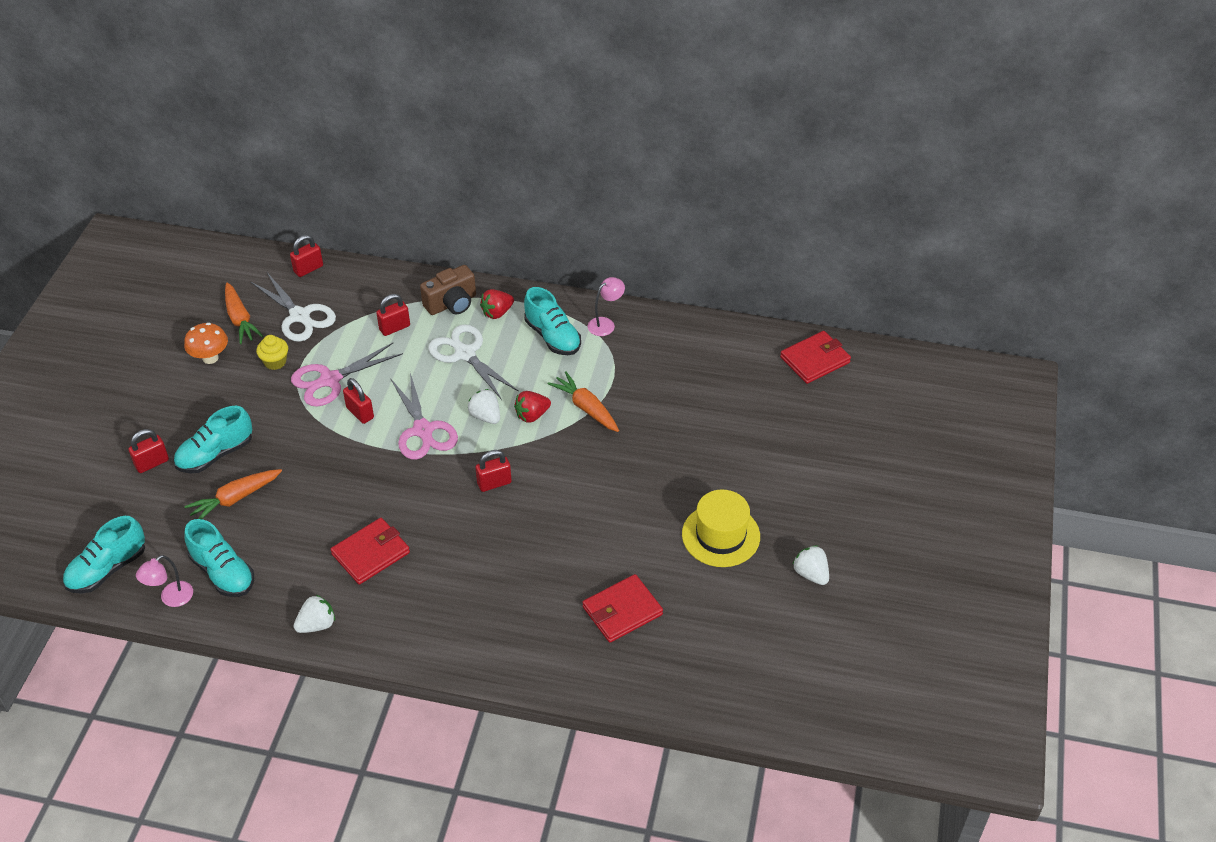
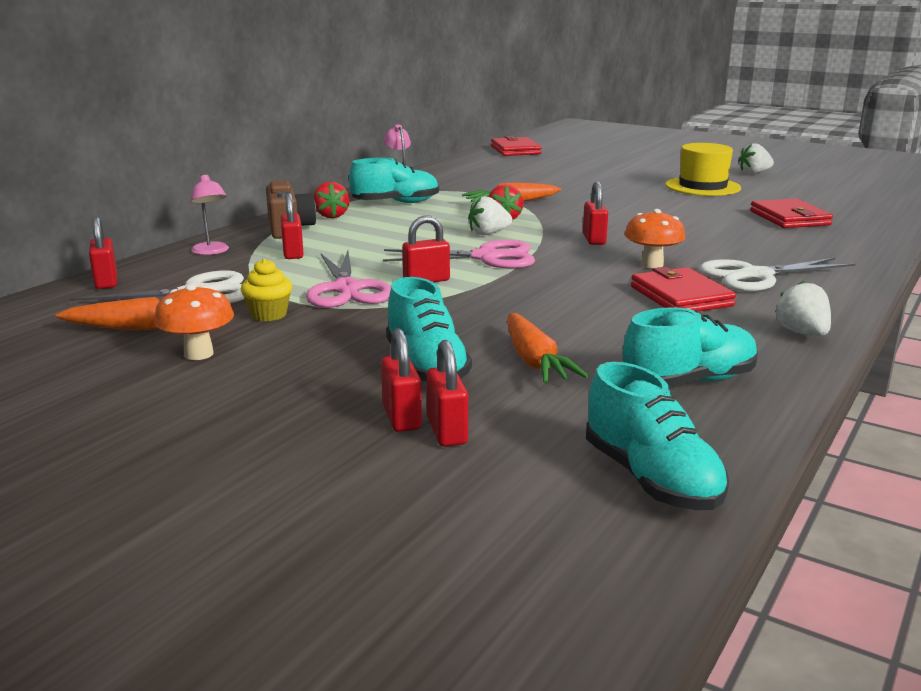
camera: 70 degrees left, 25 degrees down
pink lamp [136,555,193,607] -> pink lamp moved to [190,174,229,255]
white scissors [428,324,519,400] -> white scissors moved to [699,257,855,292]
none -> red padlock [426,340,468,447]
none -> orange mushroom [625,209,686,268]

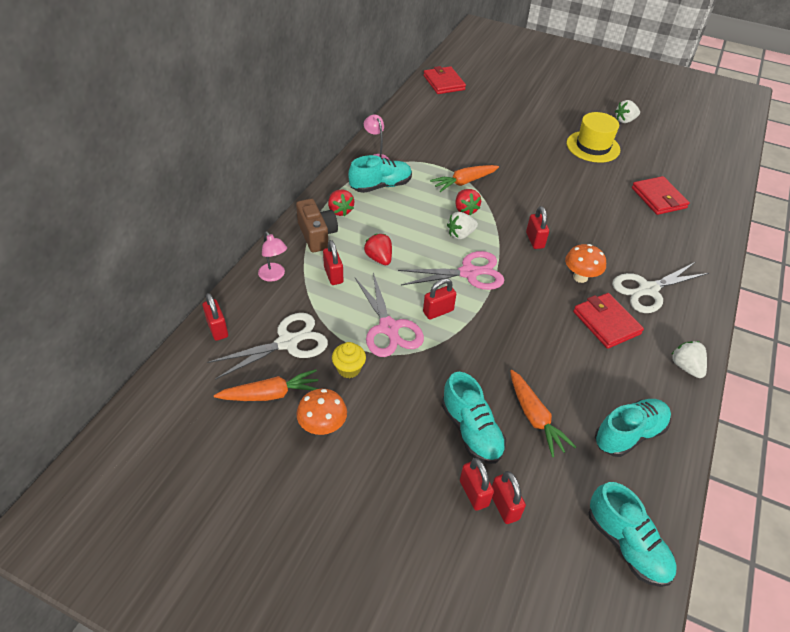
camera: 10 degrees left, 25 degrees up
none -> red strawberry [364,234,392,265]

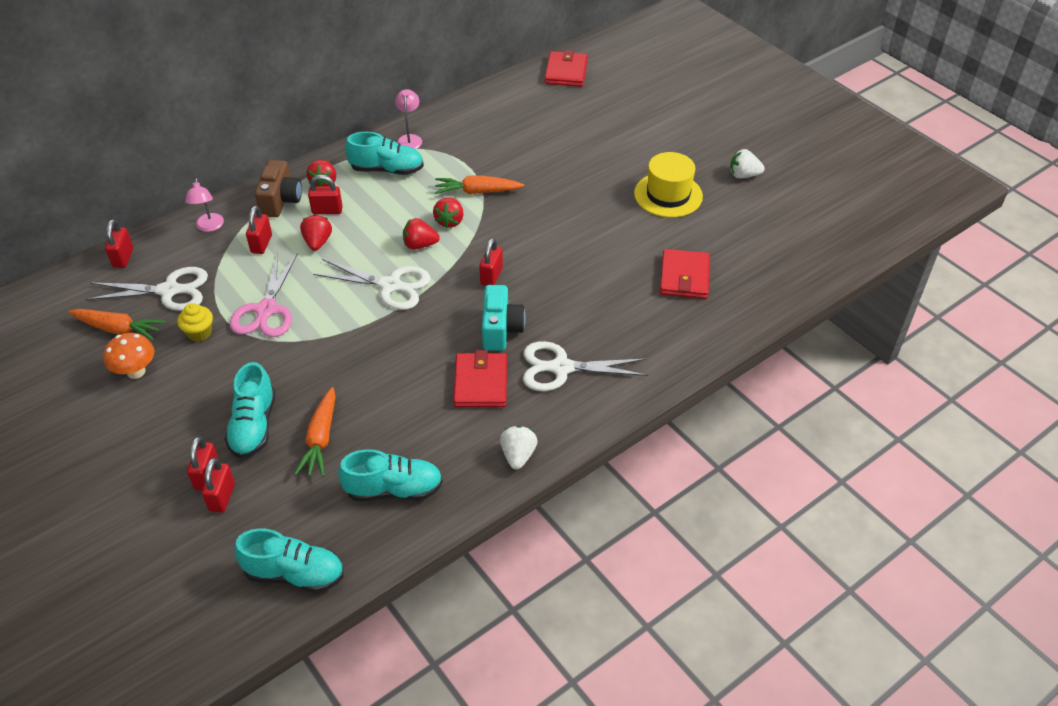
camera: 30 degrees right, 0 degrees up
pink scissors [398,251,504,290] -> white scissors [313,259,430,310]
red padlock [423,278,456,319] -> red padlock moved to [308,175,343,214]
white strawberry [447,212,478,239] -> red strawberry [403,218,440,249]
orange mushroom [565,244,606,283] -> turquoise camera [482,285,525,351]
turquoise shoe [589,482,676,587] -> turquoise shoe turned 75 degrees counterclockwise [234,528,344,593]

